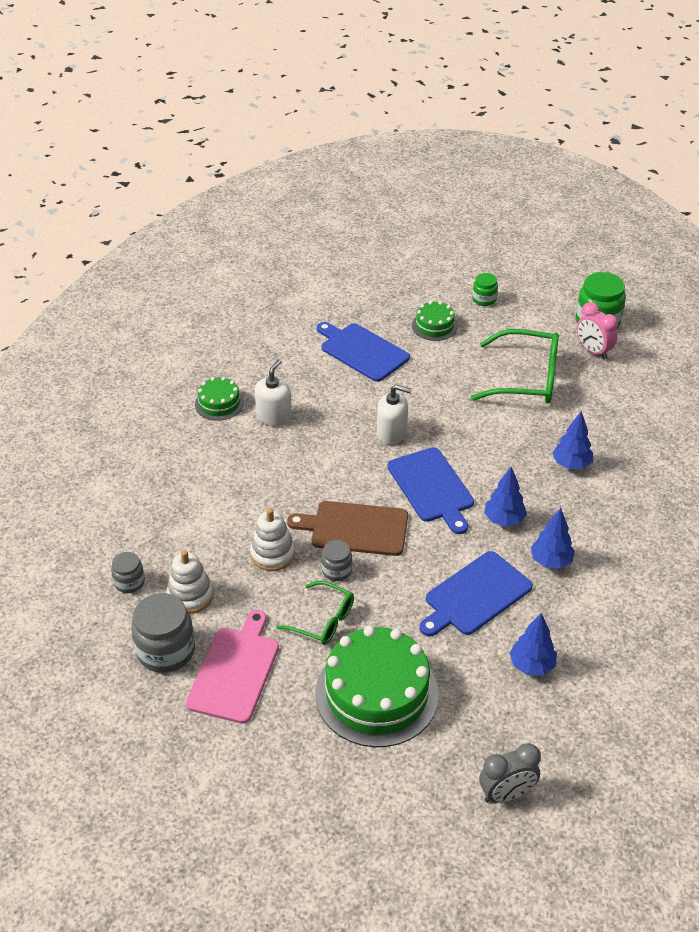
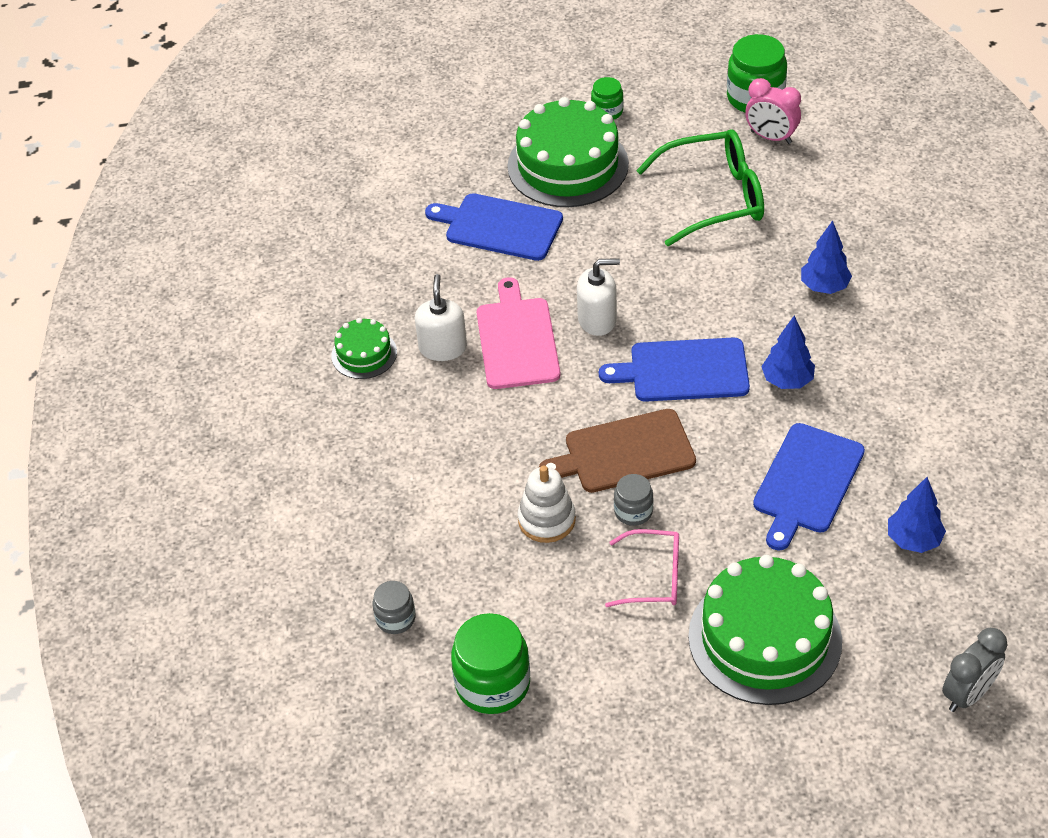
camera: 20 degrees left, 5 degrees up
grey jar [131,593,195,673] -> green jar [451,613,530,714]
white stacking toy [166,550,214,614] -> none
pink cutting board [186,610,279,724] -> pink cutting board moved to [477,277,560,389]
green glasses [276,581,354,645] -> pink glasses [605,529,679,607]
blue cutting board [387,447,474,534] -> blue cutting board turned 135 degrees clockwise [599,338,750,402]
green cake [412,301,458,341] -> green cake [507,97,629,207], size x2.01
blue tree [531,508,575,569] -> none

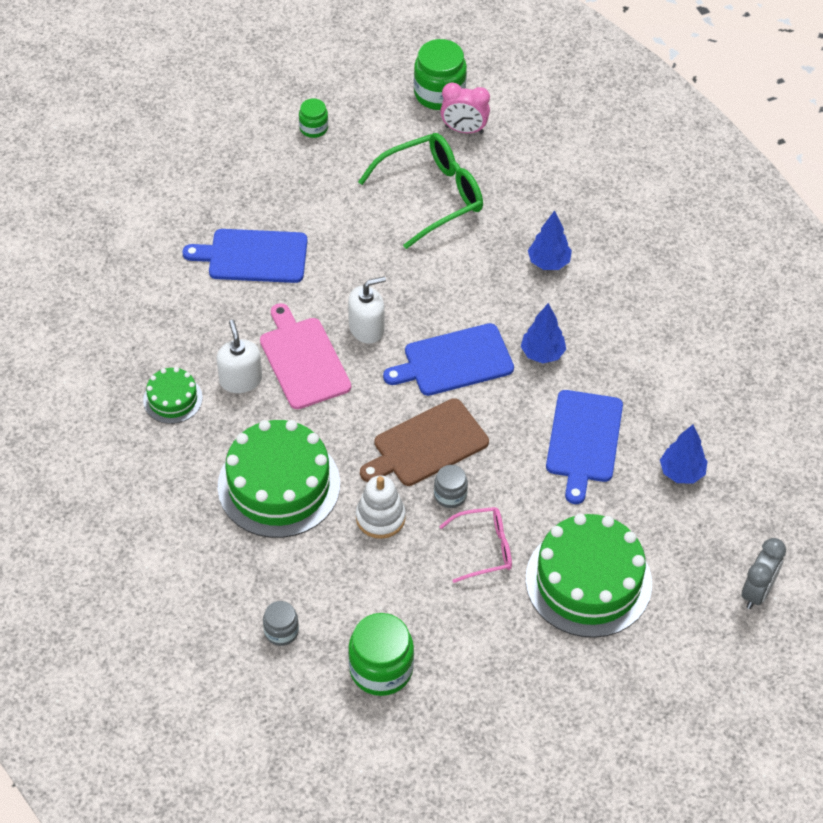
camera: 20 degrees left, 5 degrees up
green cake [507,97,629,207] -> green cake moved to [218,420,340,538]

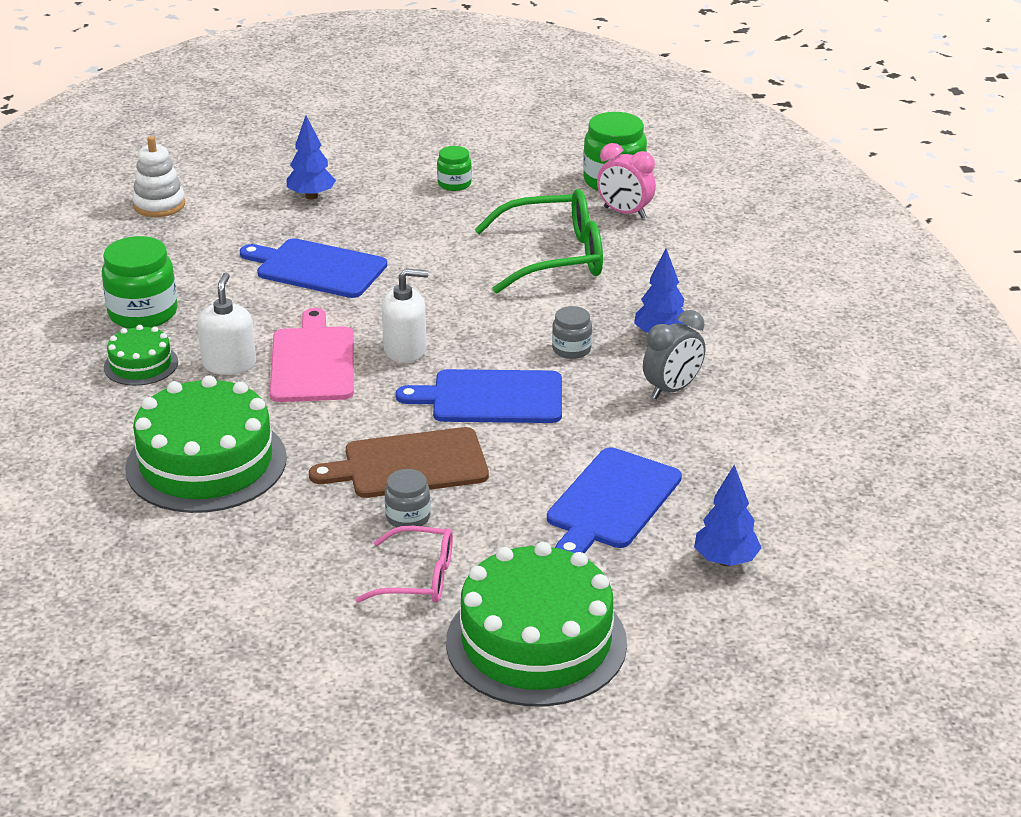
camera: 20 degrees right, 20 degrees down
grey jar [263,601,299,646] -> grey jar moved to [552,306,592,359]
green jar [348,613,414,696] -> green jar moved to [102,236,178,329]
white stacking toy [356,475,406,539] -> white stacking toy moved to [132,136,185,217]
blue tree [521,303,566,363] -> blue tree moved to [287,116,336,200]
grey clock [741,538,786,609] -> grey clock moved to [643,310,705,399]

